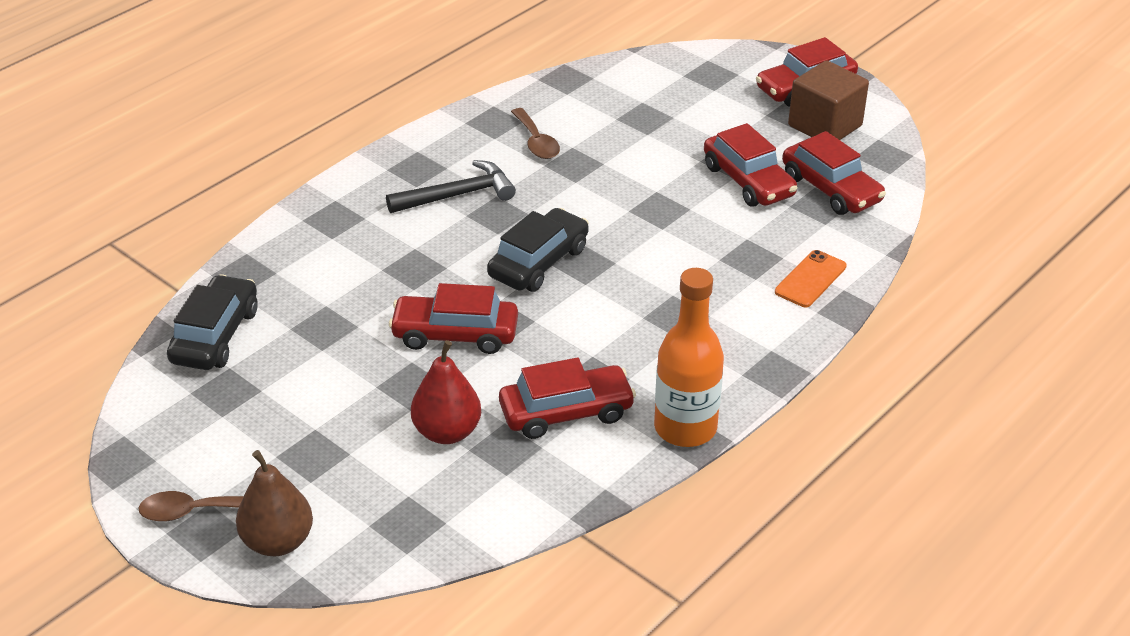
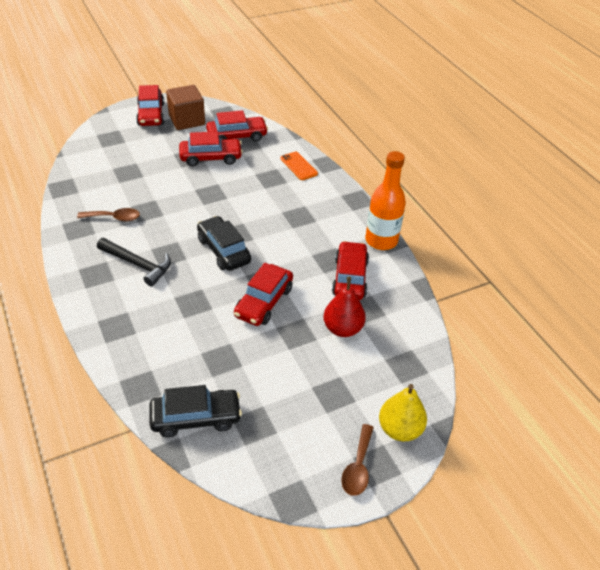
camera: 70 degrees left, 5 degrees up
black car [167,274,258,370] -> black car turned 135 degrees clockwise [149,385,242,438]
brown pear [236,450,313,556] -> yellow pear [379,384,427,441]
black hammer [386,160,516,213] -> black hammer turned 120 degrees clockwise [97,238,171,286]

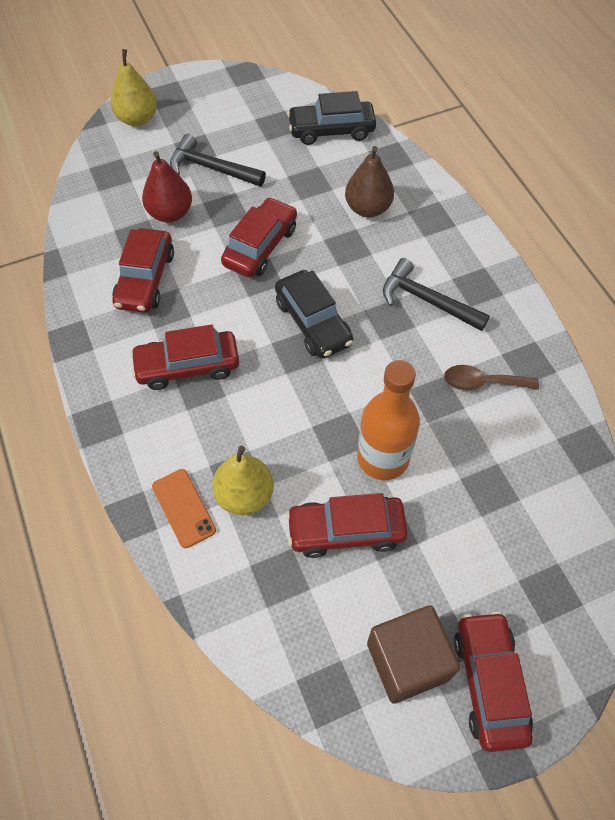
camera: 175 degrees left, 15 degrees up
red car [206,110,268,142] -> red car moved to [130,324,239,390]
brown spoon [341,424,374,496] -> none
orange bottle [365,151,406,250] -> orange bottle moved to [357,360,420,480]
none -> black hammer [170,134,266,186]
none -> yellow pear [212,446,274,515]
none -> brown pear [345,146,394,218]

